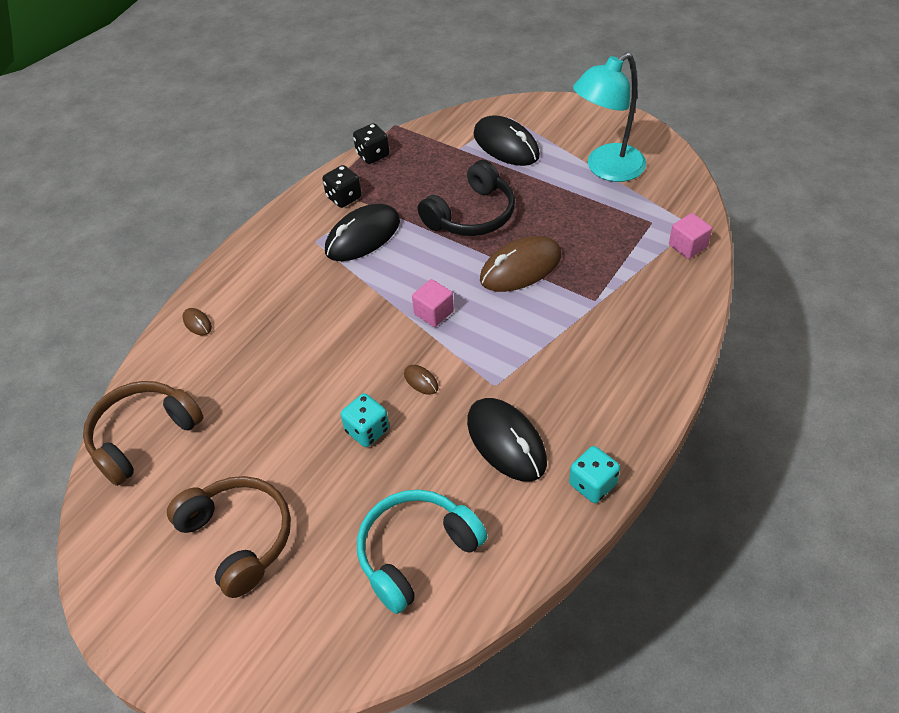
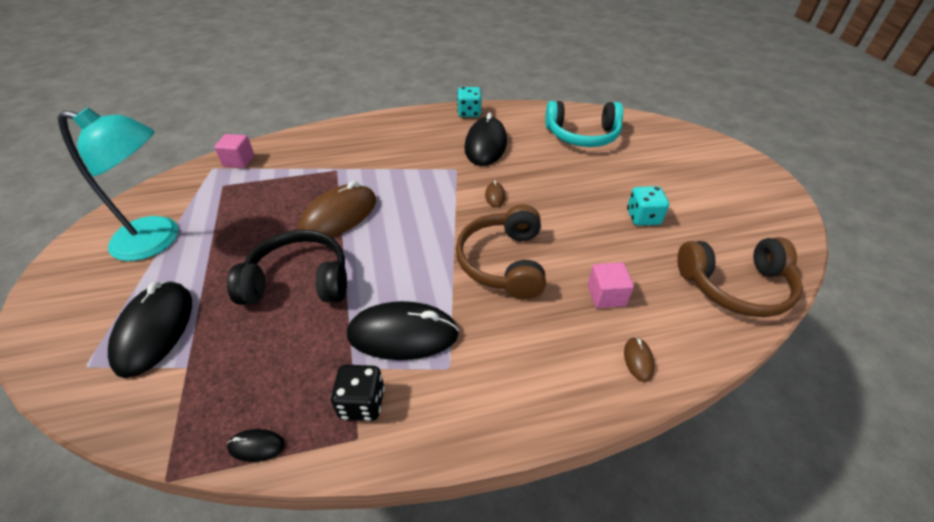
camera: 140 degrees left, 5 degrees down
brown headphones [167,476,291,598] -> brown headphones moved to [456,204,546,299]
turquoise dice [341,394,389,447] -> turquoise dice moved to [627,186,669,226]
black dice [353,123,389,164] -> black mouse [227,429,285,462]
pink cube [412,279,454,327] -> pink cube moved to [588,262,634,308]
brown mouse [480,236,562,292] -> brown mouse turned 60 degrees counterclockwise [299,181,376,237]

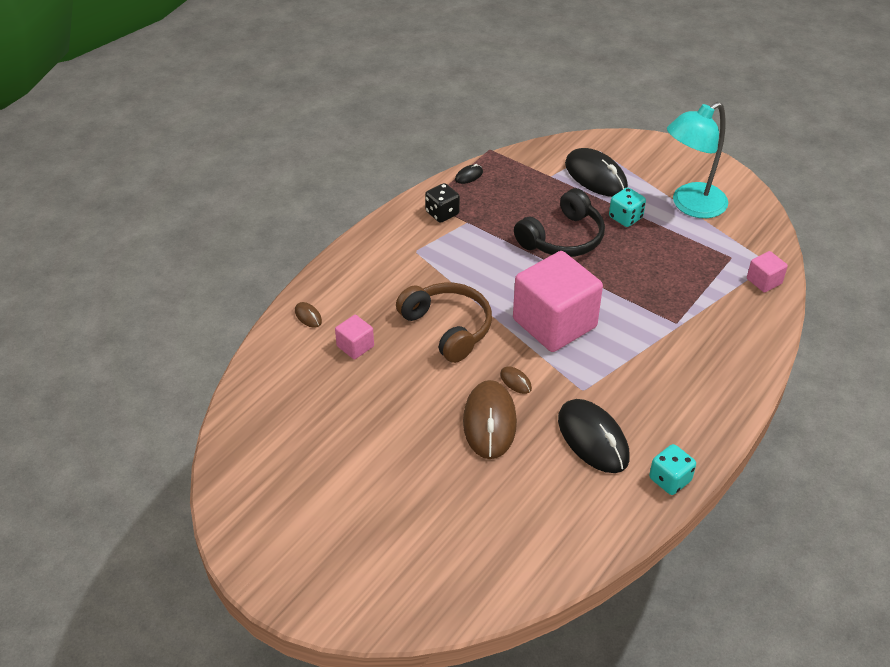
camera: 140 degrees right, 0 degrees up
brown mouse [299,181,376,237] -> brown mouse moved to [463,380,517,459]
black mouse [347,301,459,360] -> none
turquoise headphones [545,101,623,147] -> none
turquoise dice [627,186,669,226] -> turquoise dice moved to [609,187,646,227]
brown headphones [677,237,803,317] -> none
none -> pink cube [513,251,603,352]

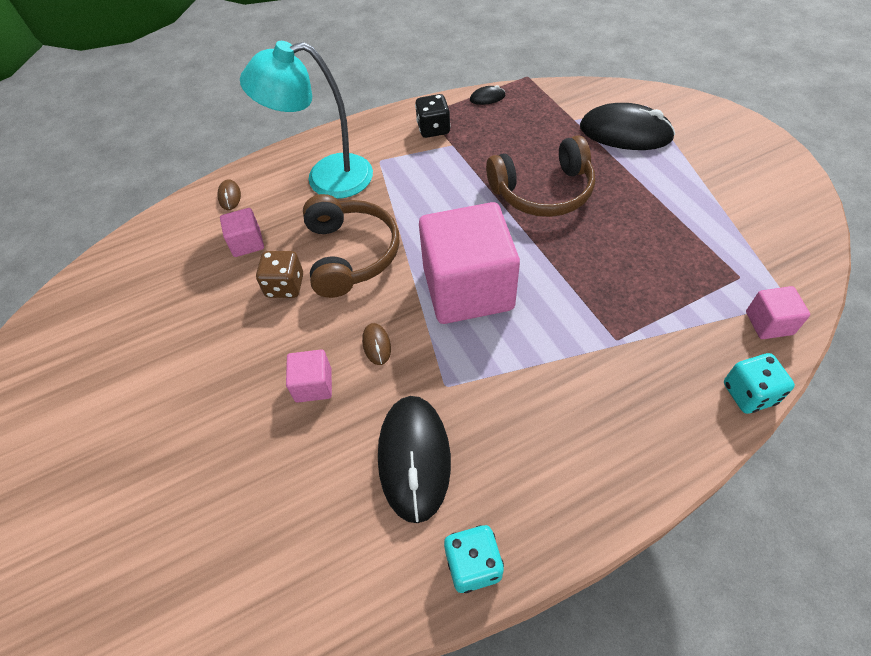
camera: 30 degrees right, 10 degrees up
brown mouse [463,380,517,459] -> pink cube [286,349,332,403]
black headphones [514,188,605,257] -> brown headphones [486,136,595,217]
black mouse [565,148,628,197] -> black mouse turned 60 degrees counterclockwise [580,103,675,150]
turquoise dice [609,187,646,227] -> turquoise dice moved to [724,353,795,414]
turquoise lamp [667,102,728,218] -> turquoise lamp moved to [240,41,373,199]
none -> brown dice [256,251,303,298]

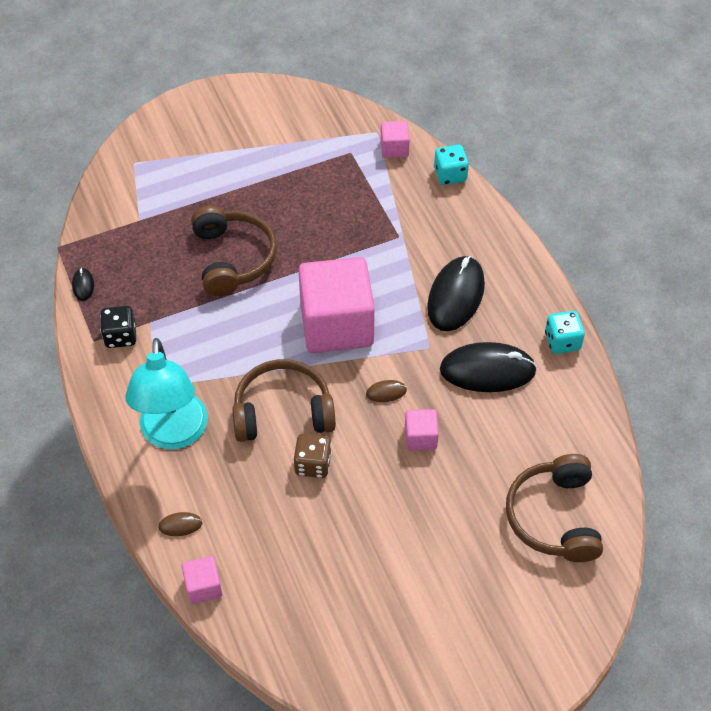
camera: 90 degrees left, 0 degrees up
pink cube [220,208,264,257] -> pink cube moved to [182,556,222,604]
black mouse [580,103,675,150] -> black mouse moved to [427,256,485,331]
none -> brown headphones [506,454,603,562]

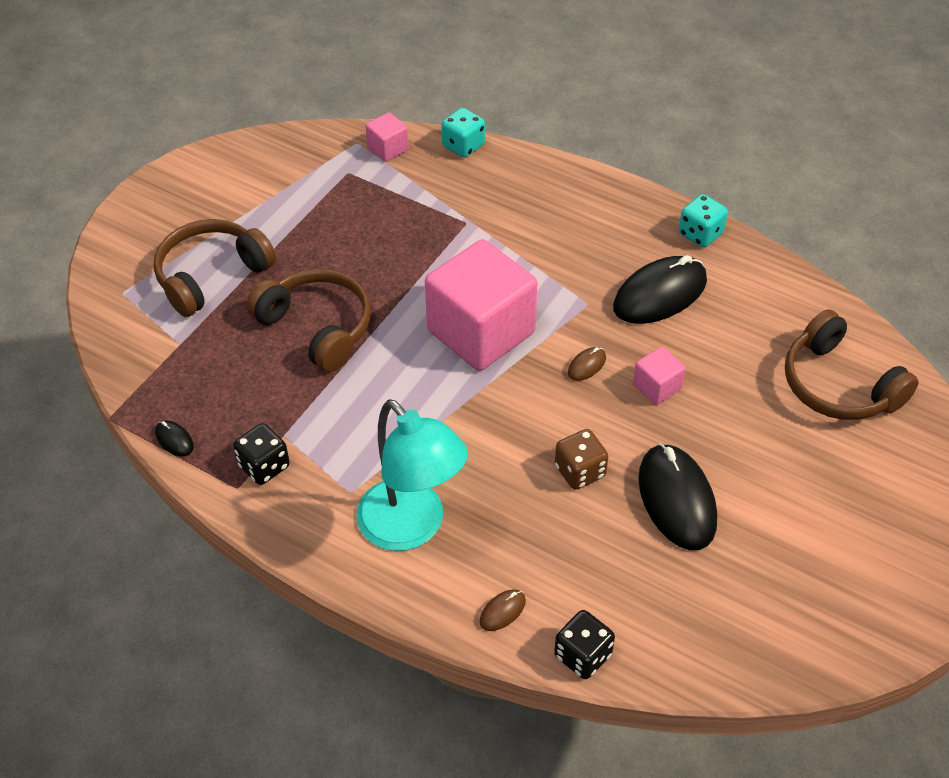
camera: 35 degrees left, 5 degrees down
pink cube [182,556,222,604] -> black dice [554,610,615,679]
brown headphones [232,359,336,442] -> brown headphones moved to [154,219,276,317]
black mouse [427,256,485,331] -> black mouse moved to [638,443,717,550]

